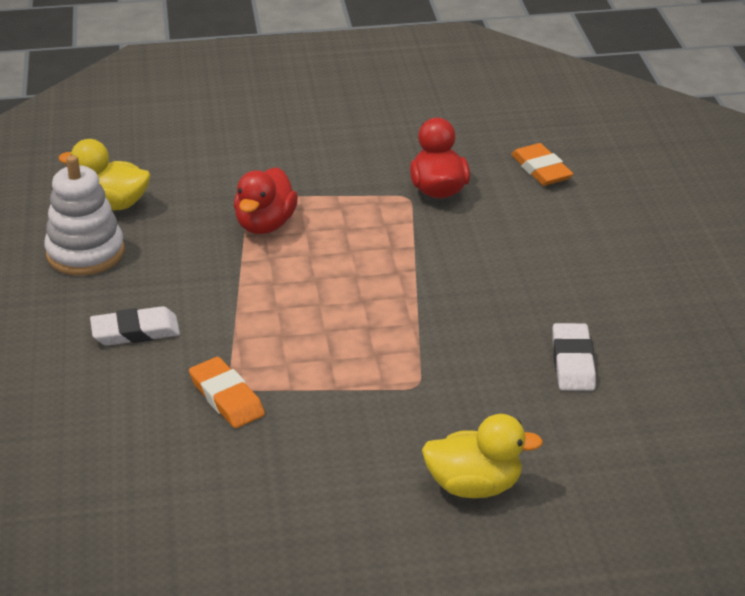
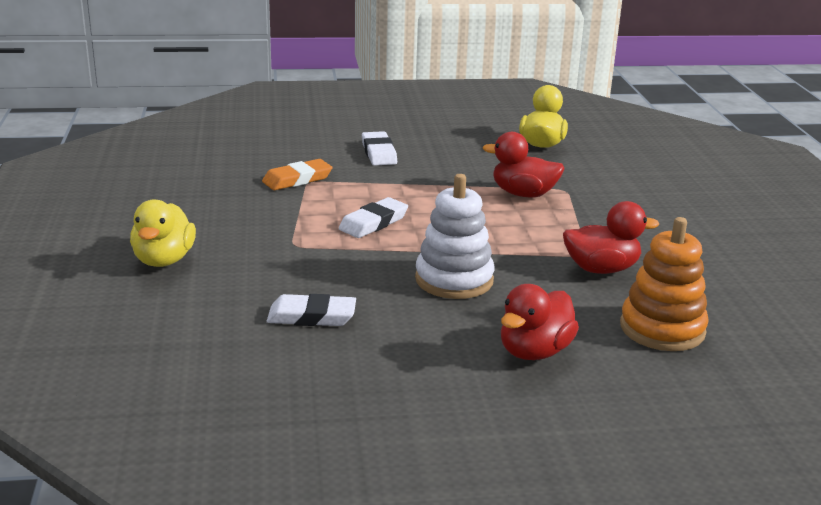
camera: 90 degrees right, 10 degrees down
white stacking toy [44,155,125,276] -> white stacking toy moved to [415,174,495,299]
orange eraser [511,143,573,186] -> orange stacking toy [620,217,709,351]
none -> white eraser [339,197,408,238]
none -> red duck [501,284,579,360]

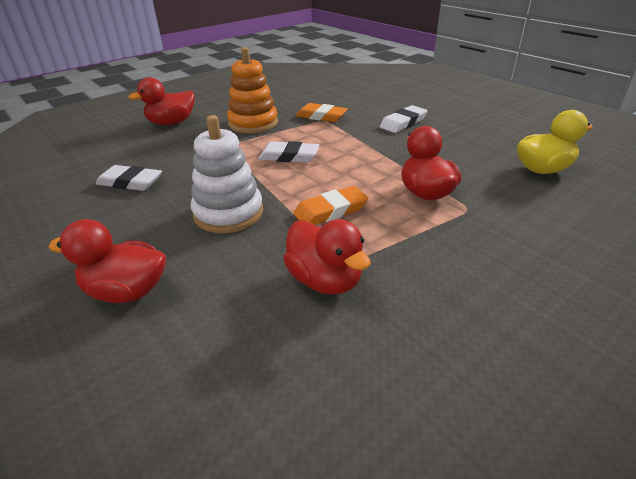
camera: 60 degrees right, 10 degrees up
yellow duck [130,199,196,267] -> red duck [128,77,195,125]
white eraser [267,294,356,326] -> white eraser turned 45 degrees counterclockwise [96,165,162,191]
orange stacking toy [620,217,709,351] -> orange stacking toy moved to [227,47,278,133]
none -> orange eraser [293,186,368,225]

